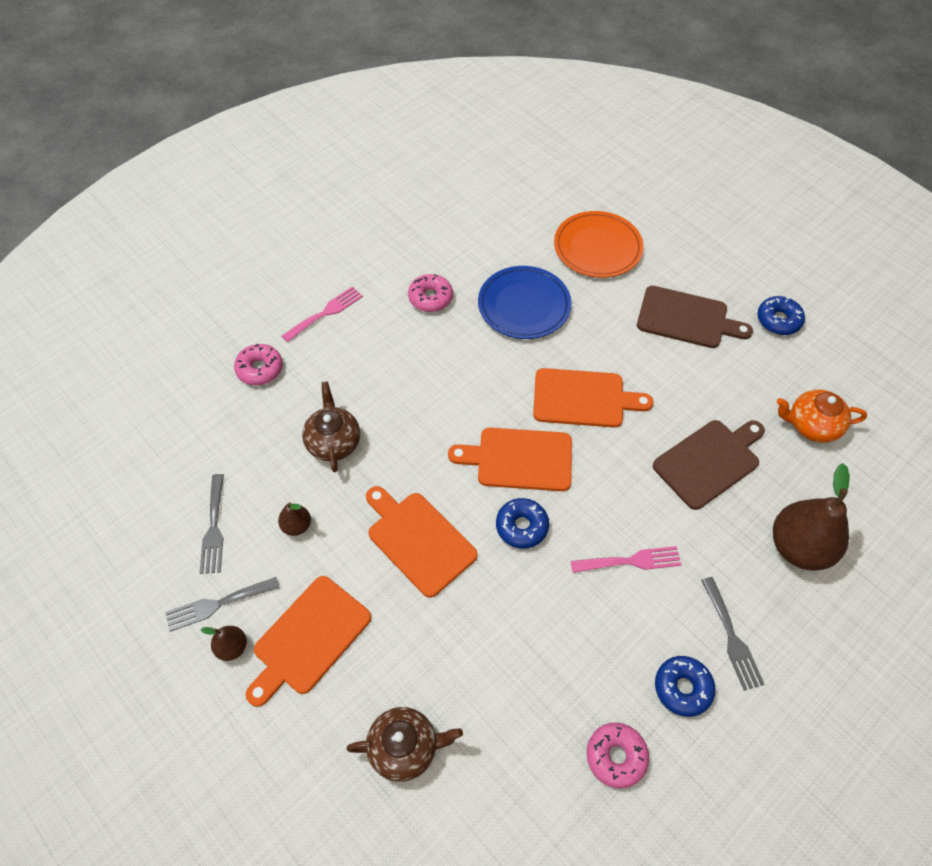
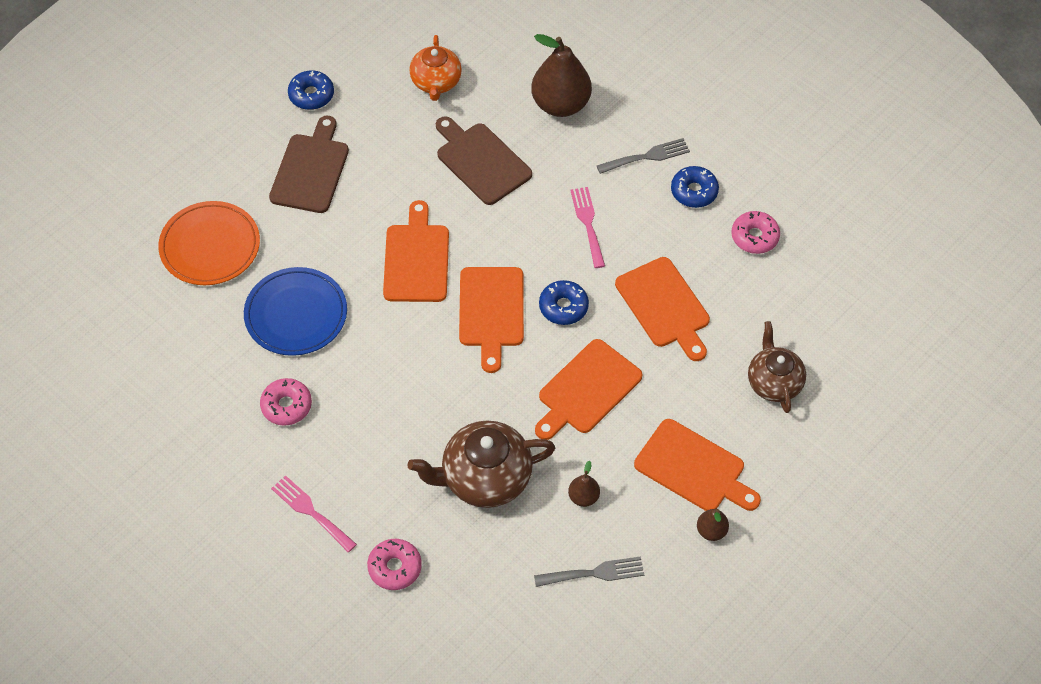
camera: 95 degrees left, 0 degrees up
grey fork [165,577,280,632] -> none
brown teapot [302,381,360,472] -> brown teapot [407,421,555,508], size x1.51
none -> orange cutting board [615,257,710,361]

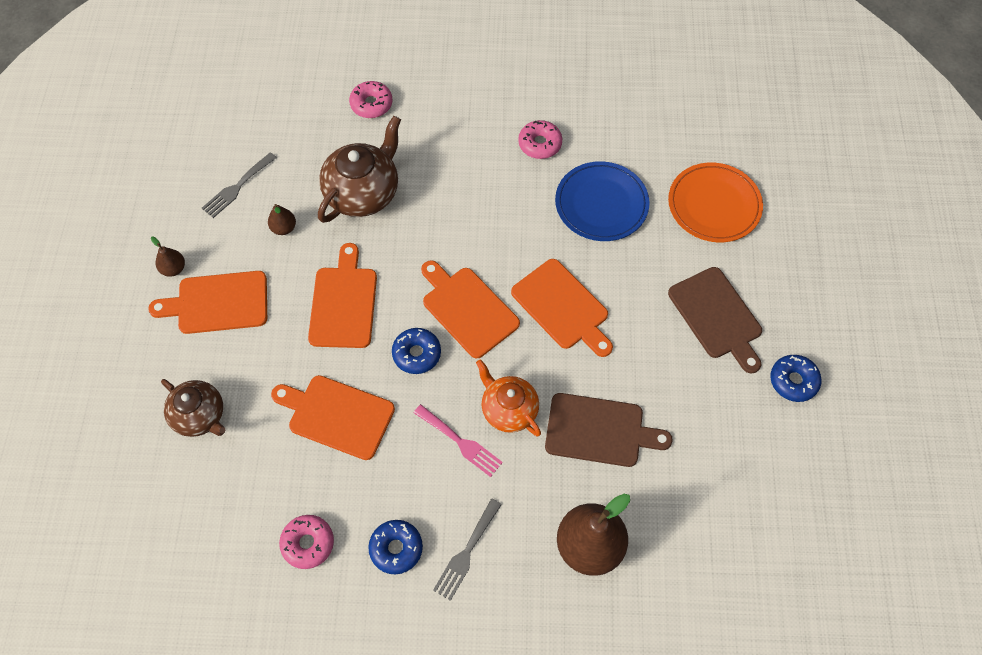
camera: 140 degrees right, 5 degrees up
pink fork [271,475,357,552] -> none
orange teapot [409,35,462,101] -> orange teapot moved to [476,359,541,436]

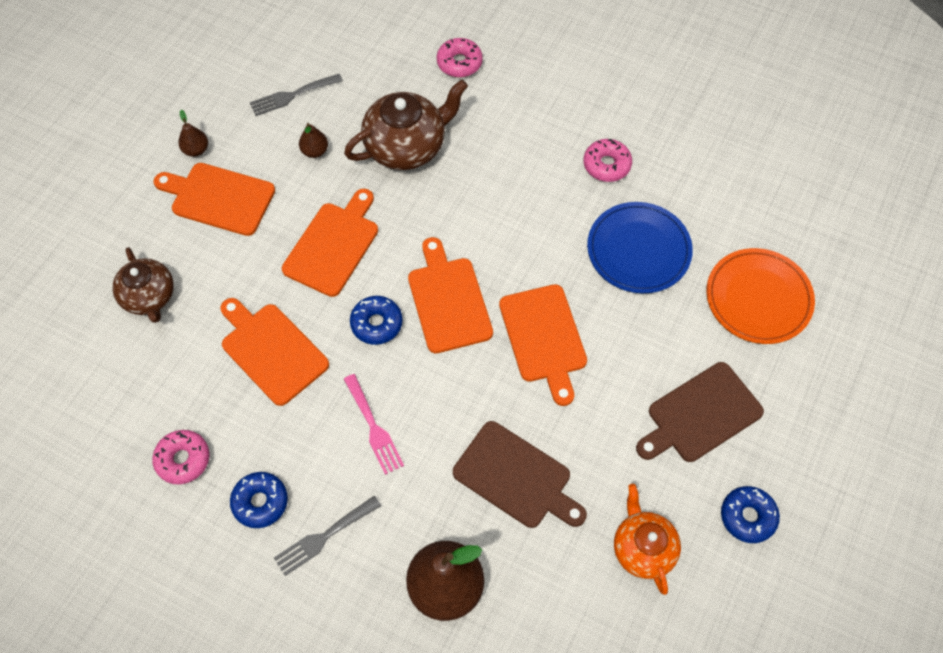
camera: 25 degrees right, 0 degrees up
orange teapot [476,359,541,436] -> orange teapot moved to [614,484,681,595]
brown cutting board [668,267,762,373] -> brown cutting board turned 60 degrees clockwise [636,362,764,462]

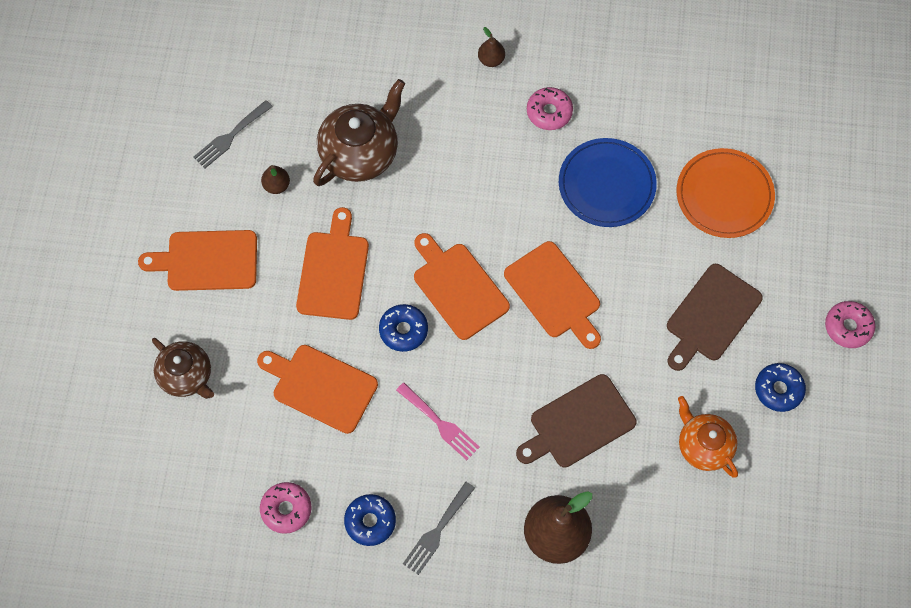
camera: 20 degrees left, 5 degrees up
brown pear [179,110,208,157] -> brown pear moved to [478,27,505,67]
pink donut [437,38,483,78] -> pink donut moved to [825,301,875,348]
brown cutting board [453,421,587,528] -> brown cutting board turned 135 degrees clockwise [516,374,637,467]

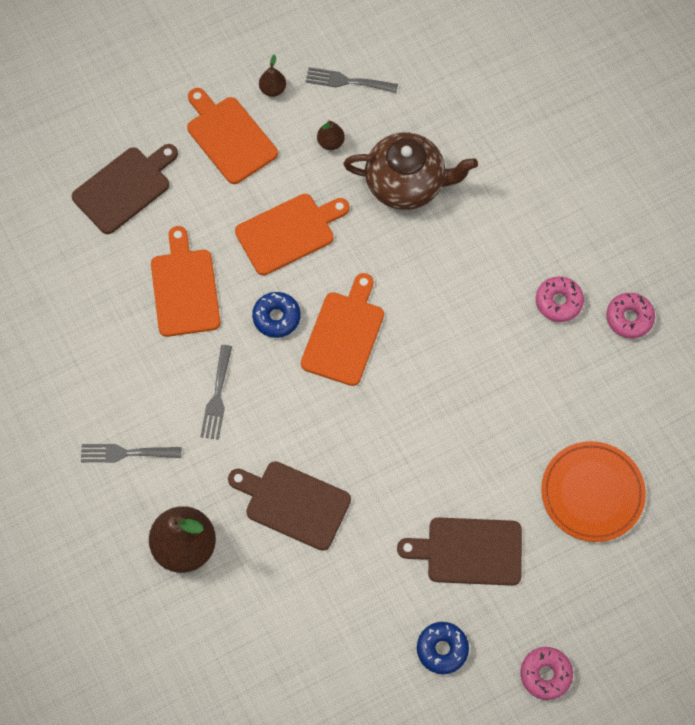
camera: 55 degrees right, 0 degrees up
brown teapot [152,338,214,399] -> brown cutting board [72,144,178,234]
pink donut [260,482,311,534] -> pink donut moved to [606,293,655,338]
blue donut [344,494,396,546] -> none
pink fork [396,383,480,460] -> grey fork [200,345,232,440]
brown pear [478,27,505,67] -> brown pear moved to [259,54,286,97]
orange cutting board [504,241,601,349] -> none
blue plate [559,138,657,227] -> none
orange teapot [678,396,738,478] -> none

